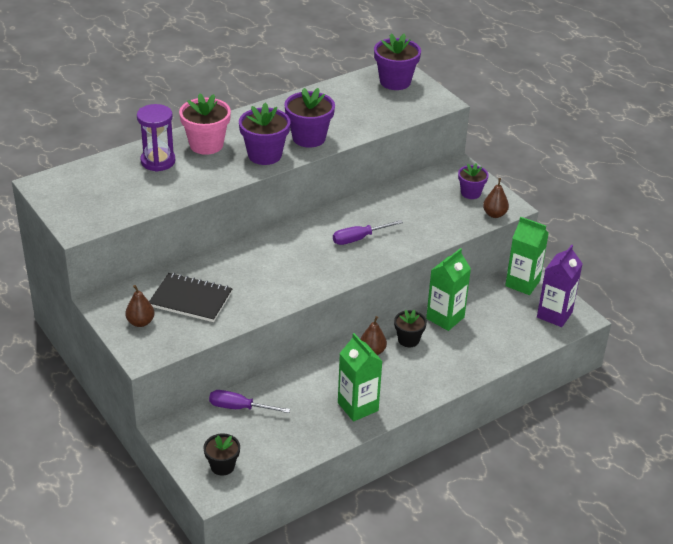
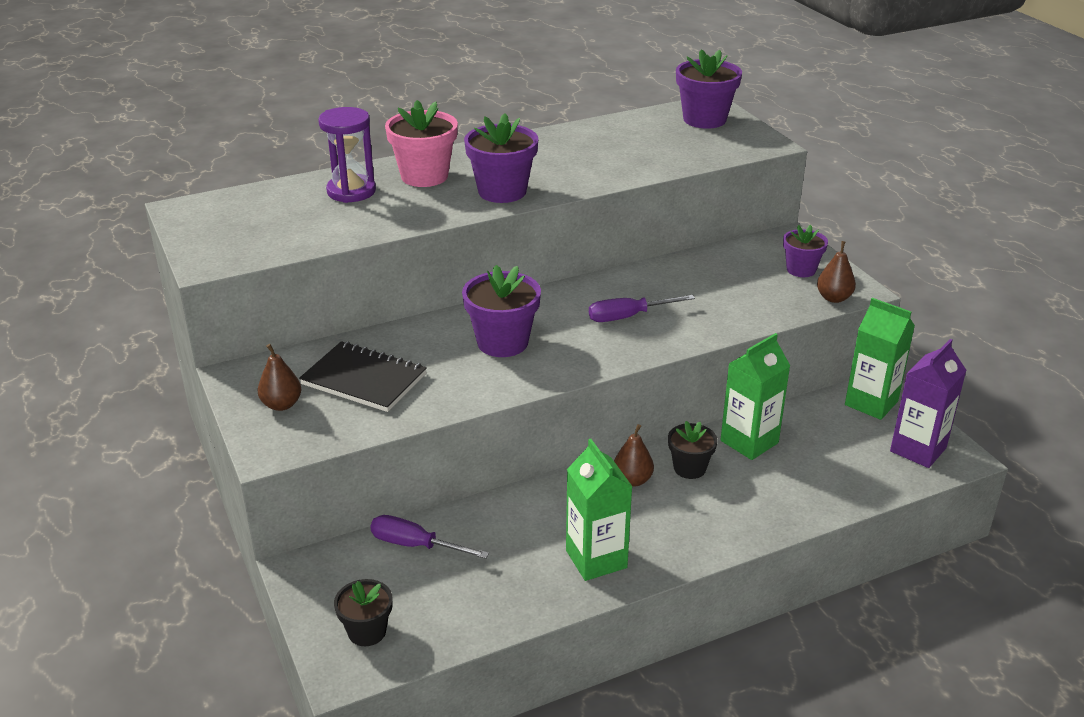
camera: 10 degrees right, 5 degrees down
purple flower pot [284,88,335,148] -> purple flower pot moved to [462,265,541,357]

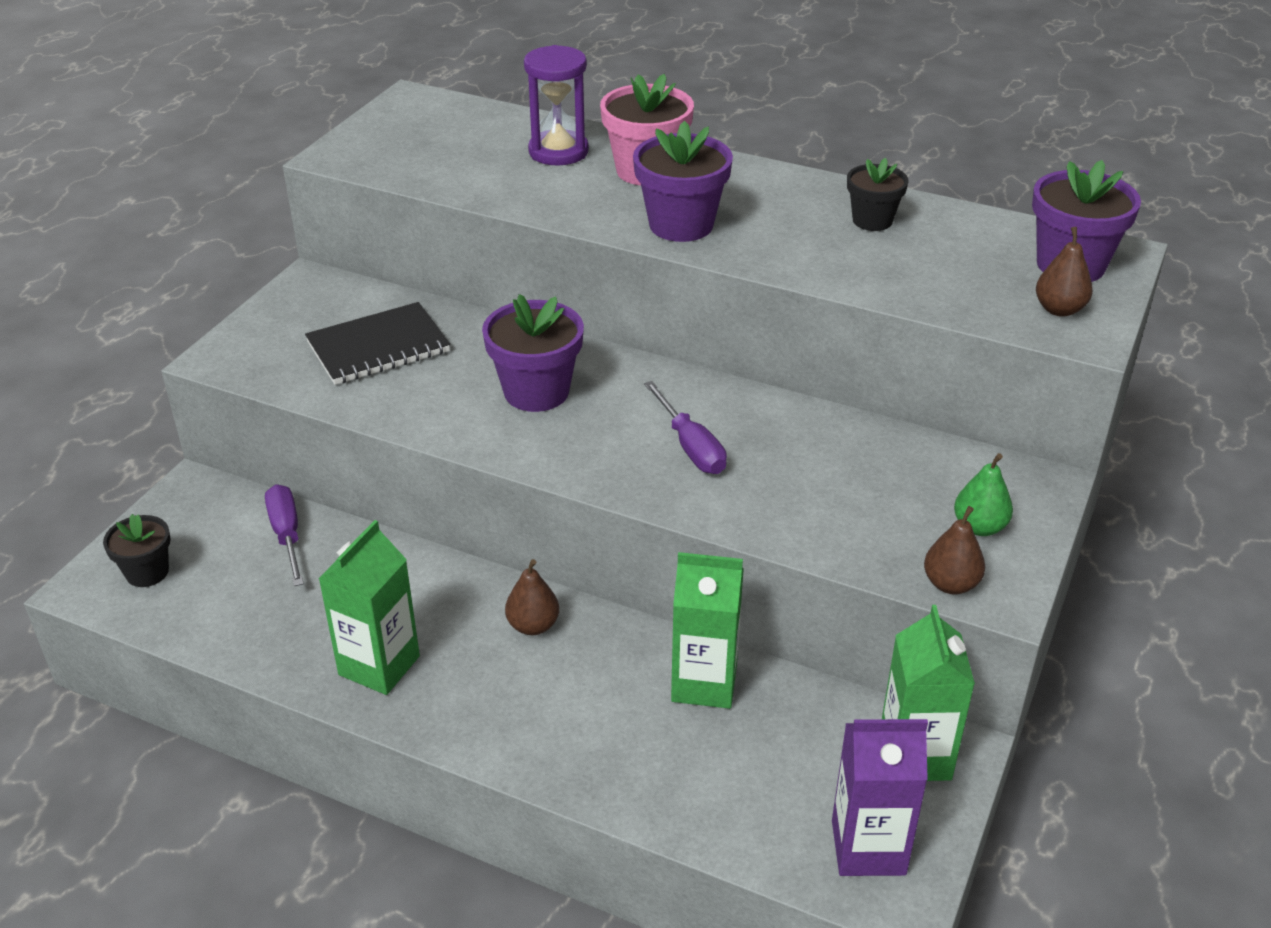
camera: 50 degrees right, 5 degrees up
brown pear [258,344,301,411] -> brown pear moved to [1036,227,1093,317]
black notebook [299,341,427,412] -> black notebook turned 75 degrees clockwise [305,302,450,385]
purple screwdriver [589,295,695,322] -> purple screwdriver turned 150 degrees counterclockwise [644,381,727,474]
black flower pot [668,421,718,479] -> black flower pot moved to [847,158,909,231]
purple flower pot [783,225,828,277] -> green pear [954,453,1013,536]

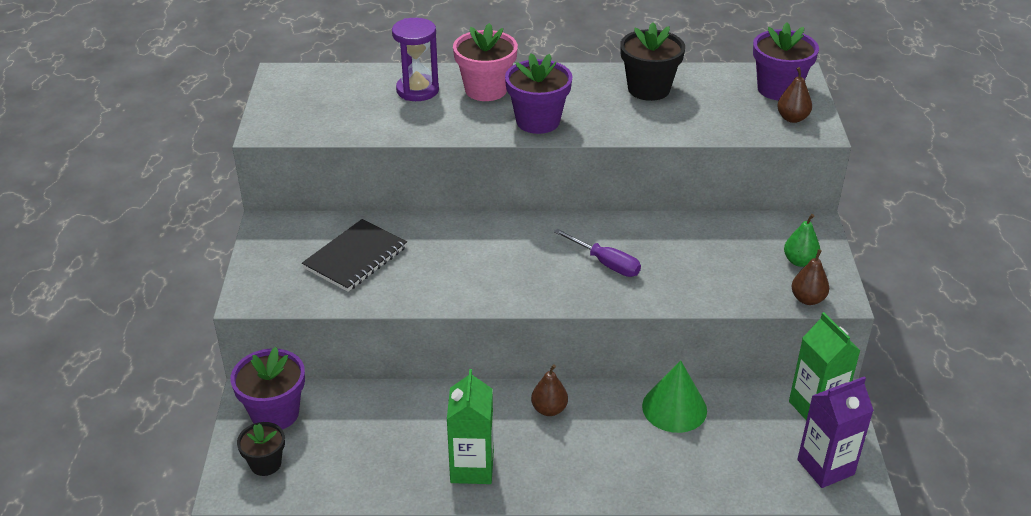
camera: 25 degrees left, 0 degrees up
purple screwdriver [265,484,304,586] -> none
purple flower pot [482,294,584,412] -> purple flower pot moved to [231,347,305,430]
green carton [671,552,744,709] -> green cone [642,360,707,433]
black flower pot [847,158,909,231] -> black flower pot [620,22,685,101], size x1.60

